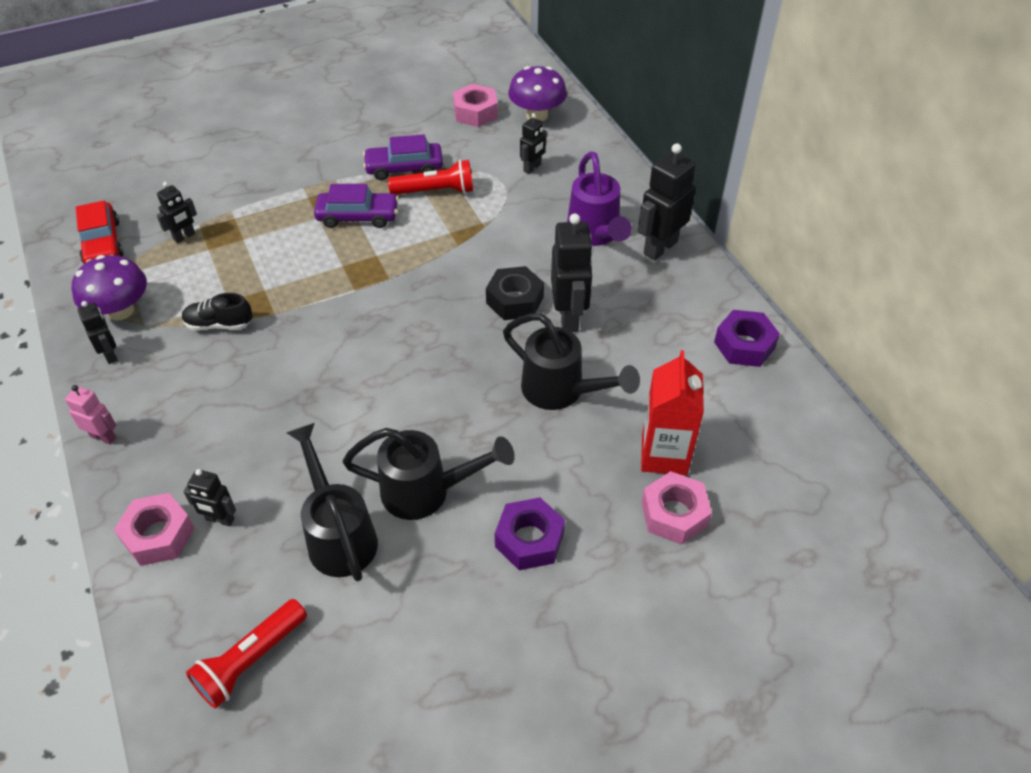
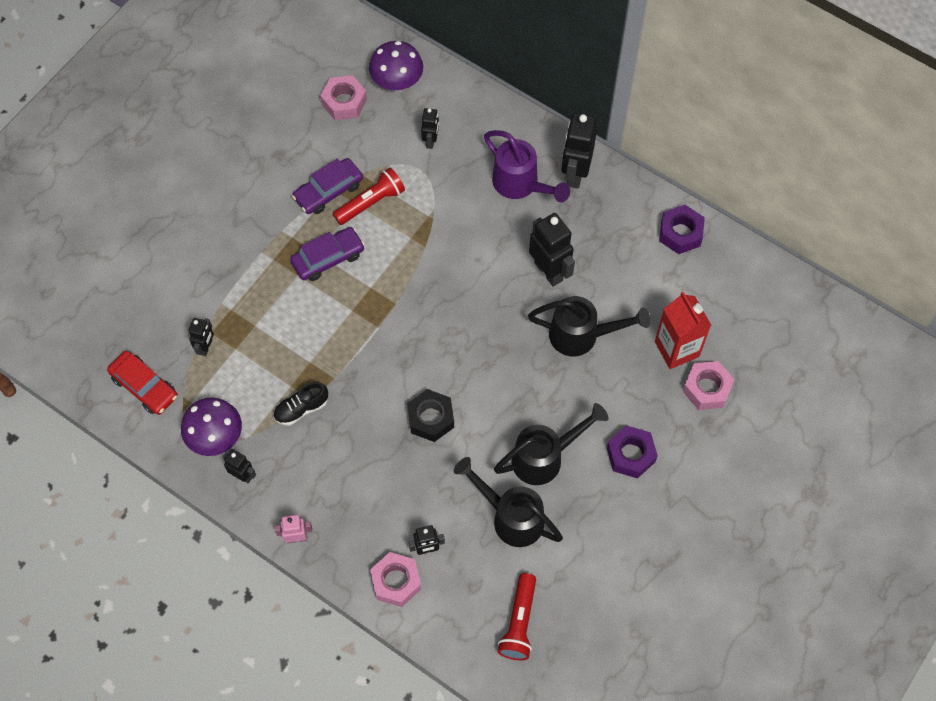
camera: 30 degrees left, 15 degrees up
black nut [486,266,544,320] -> black nut moved to [407,389,454,442]

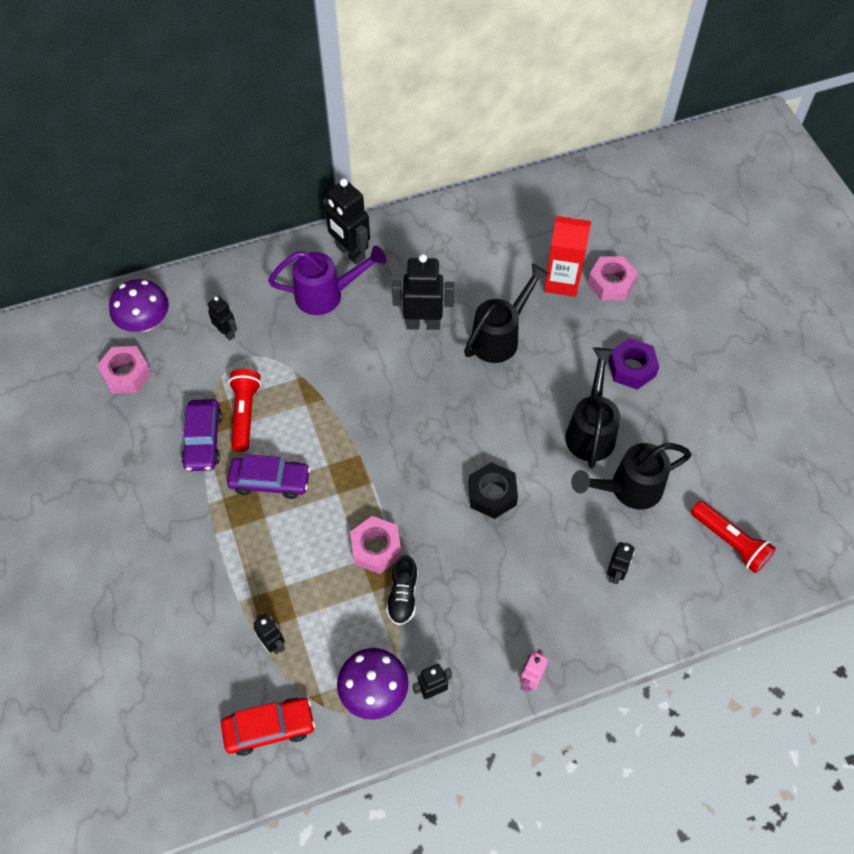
camera: 55 degrees left, 5 degrees down
purple car [290,227,365,281] -> purple car turned 90 degrees clockwise [227,454,311,499]
pink nut [370,552,421,607] -> pink nut moved to [350,516,402,574]
purple nut [659,205,705,254] -> none

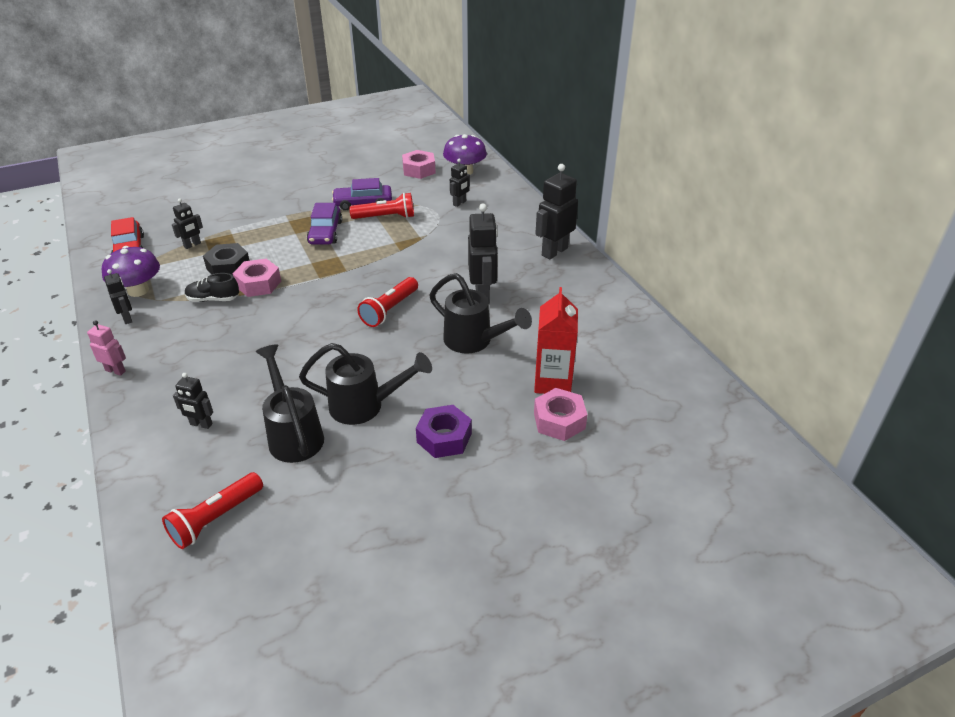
camera: 85 degrees right, 20 degrees down
purple watering can [268,245,387,315] -> none
black nut [469,462,518,519] -> black nut moved to [203,243,250,275]
none -> red flashlight [357,277,418,327]

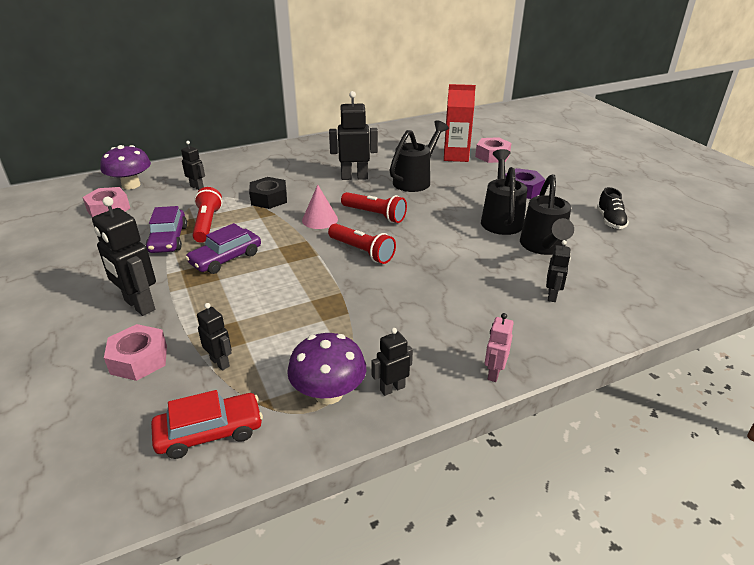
camera: 90 degrees left, 5 degrees down
red flashlight [162,472,263,549] -> red flashlight moved to [328,224,396,264]
black shoe [185,273,239,302] -> black shoe moved to [597,187,629,229]
black nut [203,243,250,275] -> black nut moved to [249,177,287,209]
pink nut [233,259,281,297] -> pink nut moved to [104,324,167,381]
black watering can [256,344,324,463] -> black watering can turned 60 degrees counterclockwise [520,174,574,255]
purple car [307,203,342,244] -> purple car turned 135 degrees clockwise [185,223,261,274]
black robot [535,164,578,260] -> black robot moved to [92,197,156,316]
none -> pink cone [302,185,338,229]

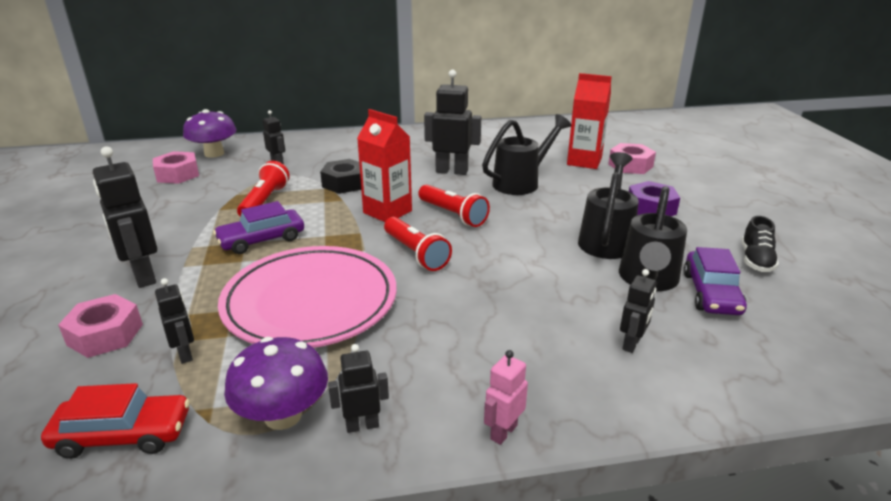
camera: 15 degrees right, 5 degrees down
purple car [146,206,187,253] -> purple car moved to [683,247,747,315]
pink cone [302,185,338,229] -> red carton [357,109,412,222]
none -> pink plate [218,246,396,348]

